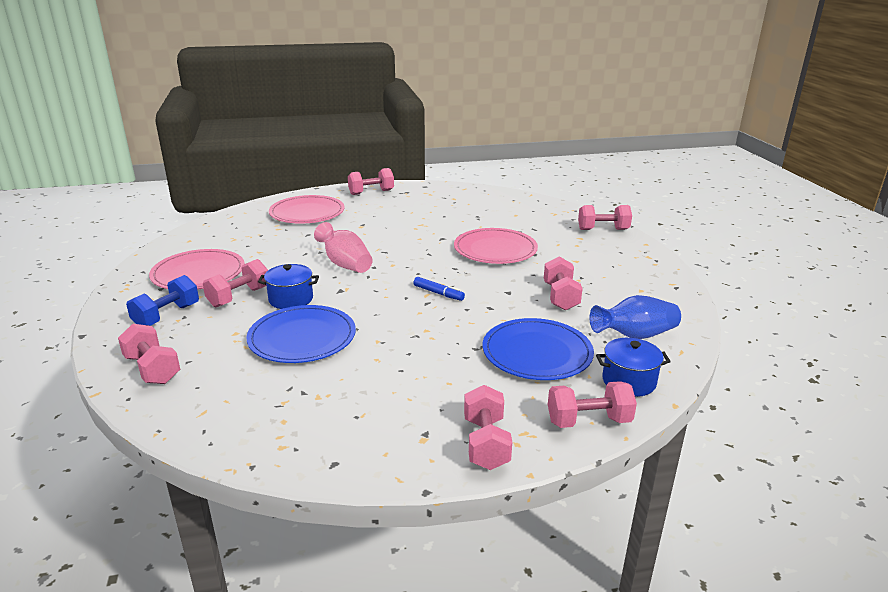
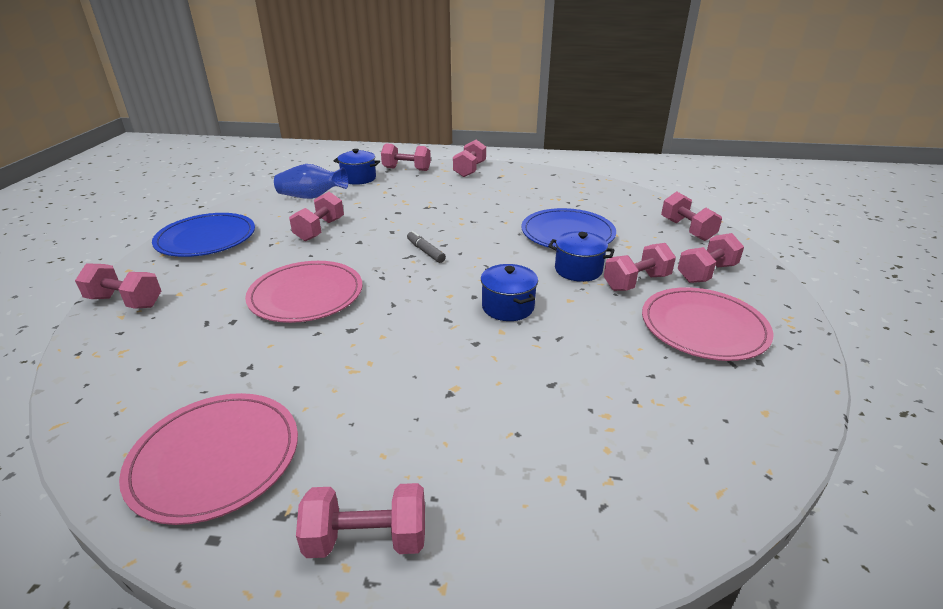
camera: 160 degrees left, 5 degrees up
blue dumbbell [126,275,199,326] -> pink dumbbell [678,233,744,283]
pink plate [269,195,345,224] -> pink plate moved to [119,393,298,525]
pink vase [314,222,373,273] -> blue pot [481,264,538,321]
blue marker [413,277,465,301] -> grey marker [407,231,446,263]
blue plate [483,318,594,380] -> blue plate moved to [152,213,255,257]

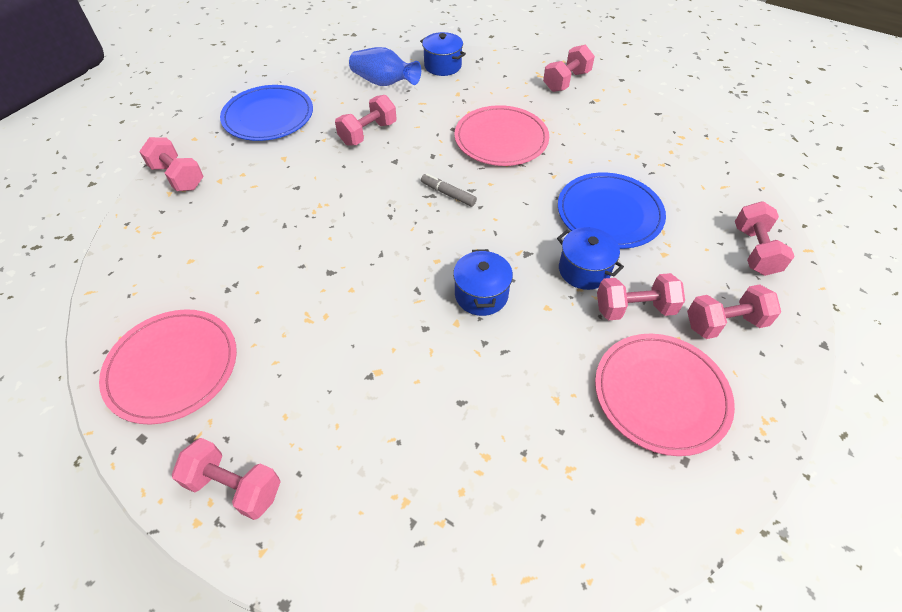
camera: 25 degrees right, 20 degrees up
pink plate [245,261,363,323] -> pink plate moved to [454,105,549,166]
pink dumbbell [381,143,431,171] -> none
grey marker [407,231,446,263] -> grey marker turned 45 degrees counterclockwise [421,174,477,207]

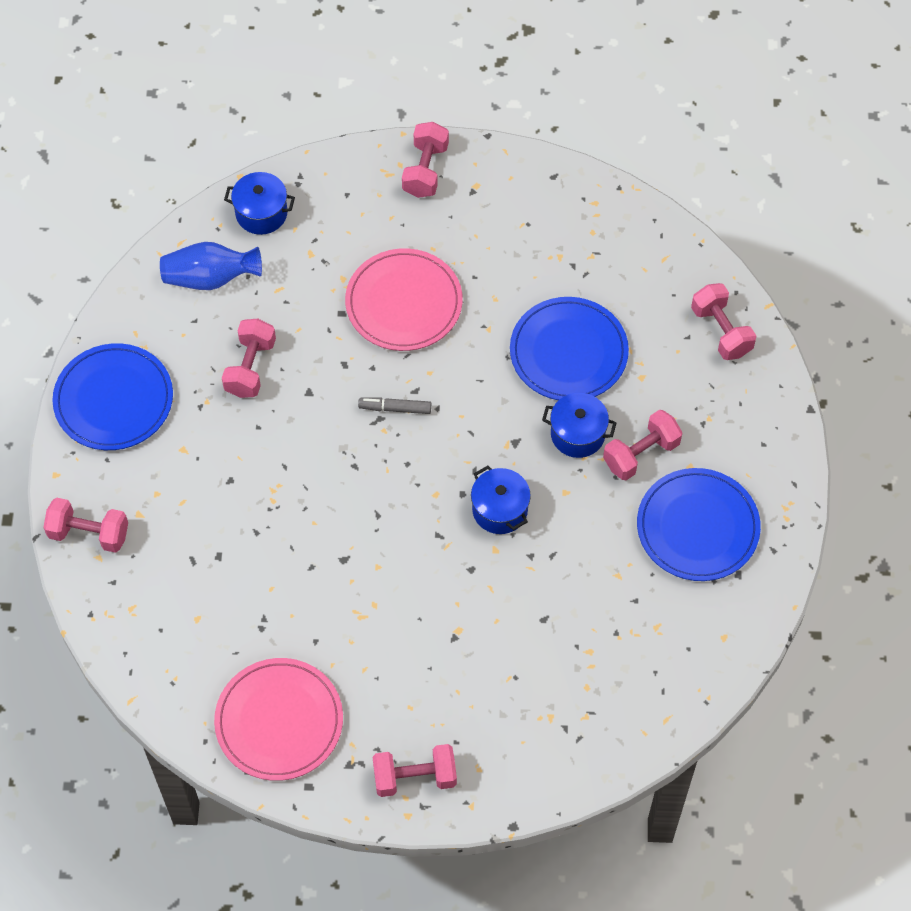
camera: 30 degrees left, 10 degrees up
pink plate [595,334,735,456] -> blue plate [637,468,761,581]
pink dumbbell [687,284,781,339] -> none

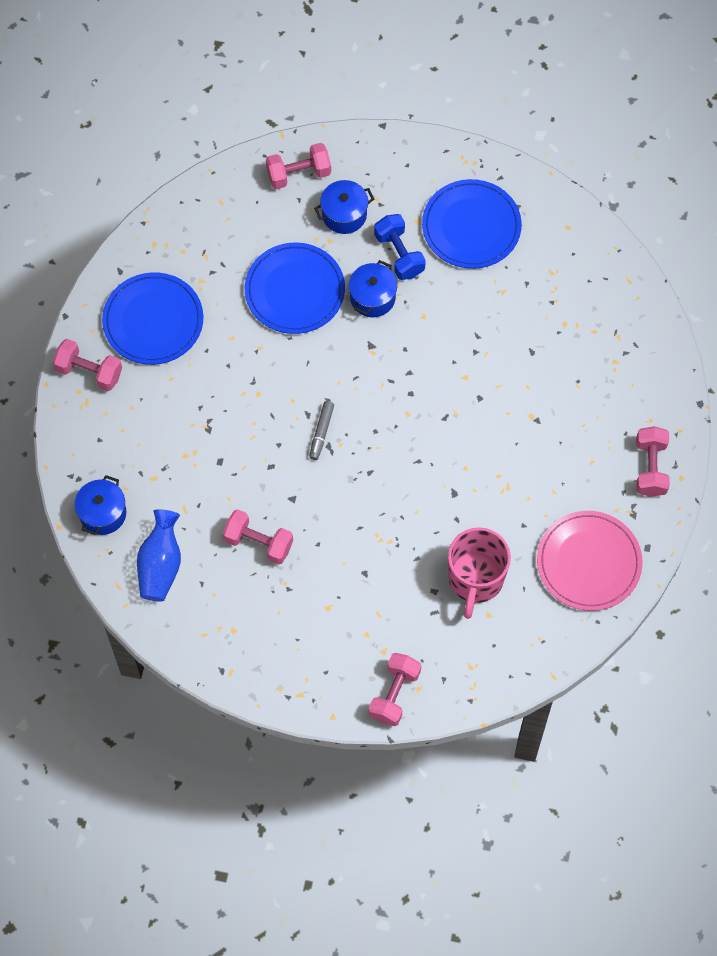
camera: 80 degrees left, 5 degrees up
blue plate [52,343,173,450] -> blue plate moved to [102,272,203,365]
pink plate [345,248,463,351] -> none
blue pot [471,466,531,534] -> blue pot moved to [314,180,374,234]
pink dumbbell [603,410,683,480] -> blue dumbbell [374,214,426,280]
none -> pink mug [448,527,511,619]

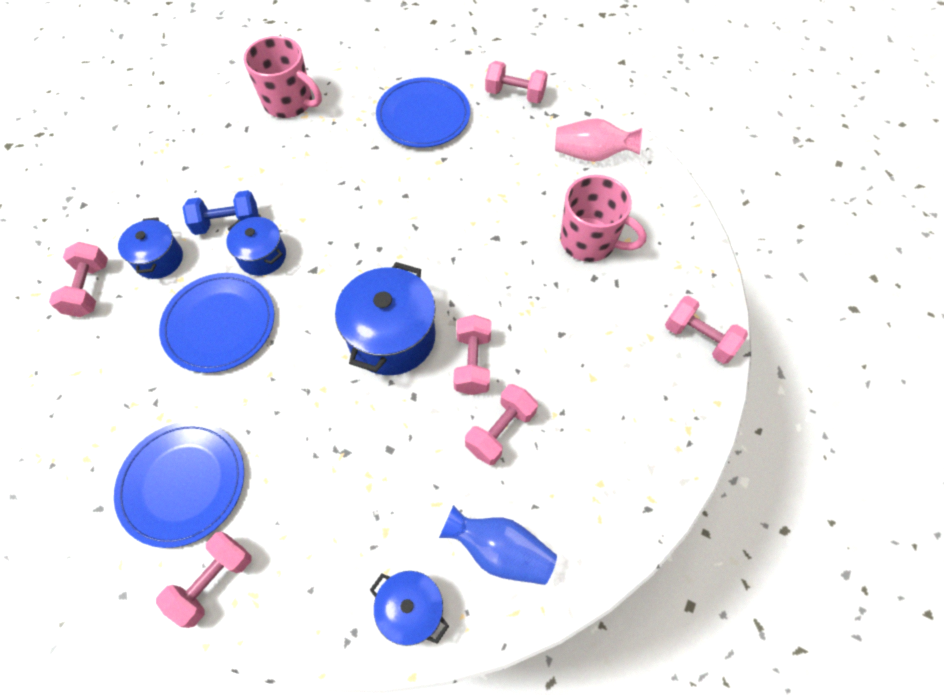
camera: 75 degrees left, 5 degrees down
grey marker [309,401,334,460] -> blue pot [335,262,436,375]
blue plate [422,179,522,269] -> blue plate moved to [376,77,470,148]
pink plate [537,511,642,611] -> pink vase [555,118,642,162]
none -> pink mug [244,36,322,118]
none -> pink dumbbell [453,315,491,395]

